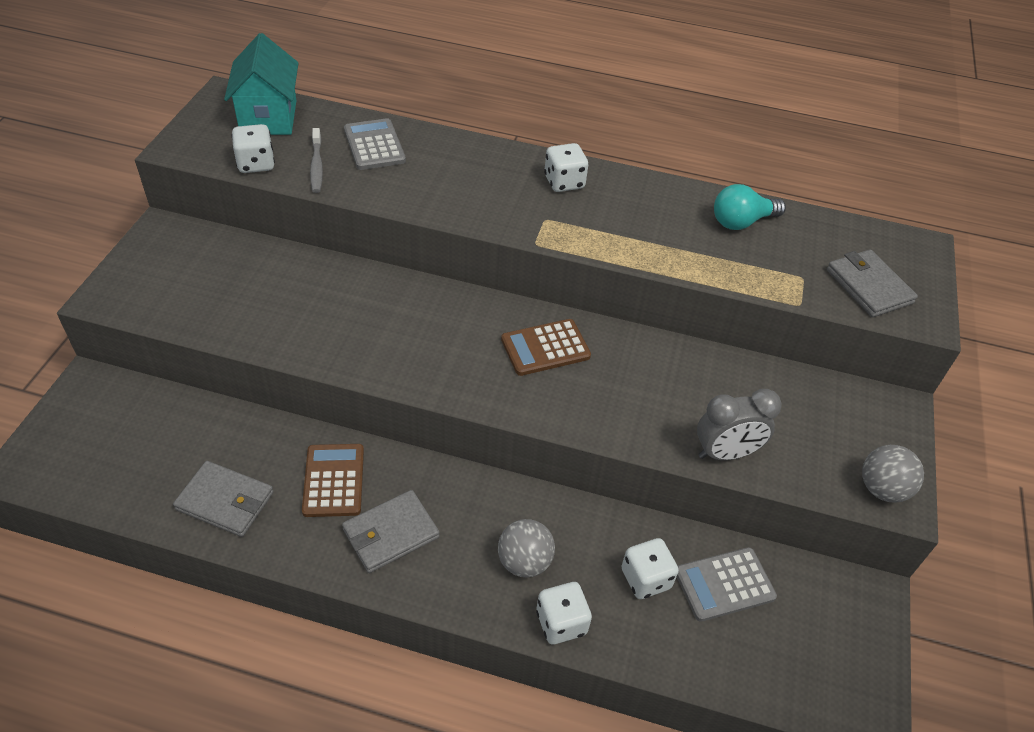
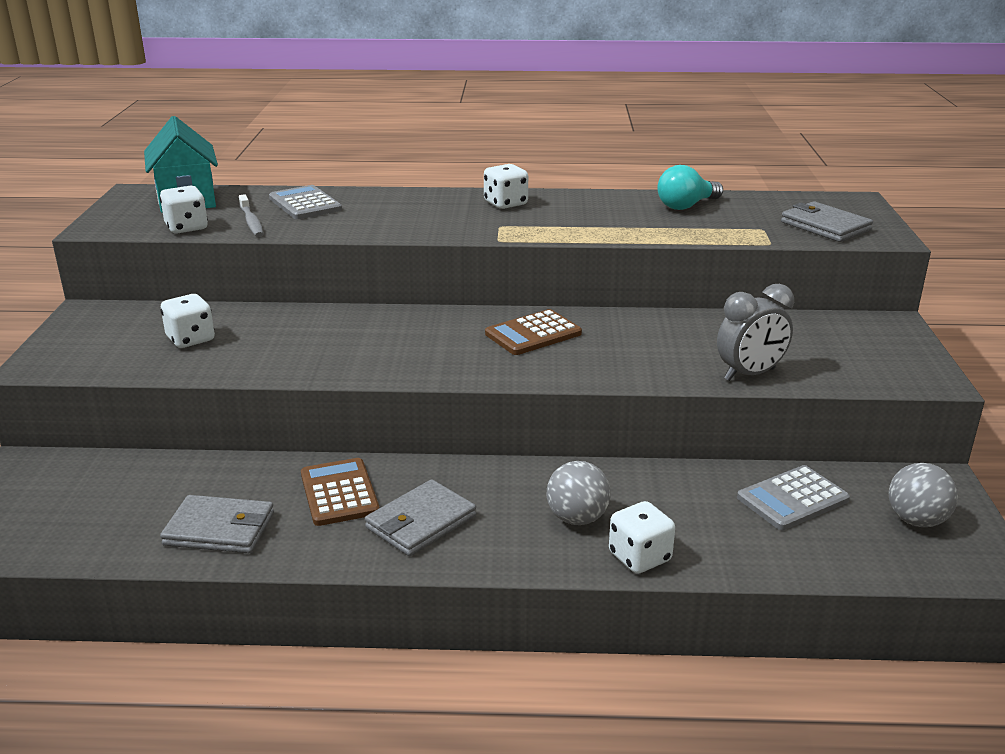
camera: 10 degrees left, 20 degrees down
white dice [621,538,679,599] -> white dice moved to [161,294,215,348]
grey ball [862,445,924,503] -> grey ball moved to [888,463,958,527]

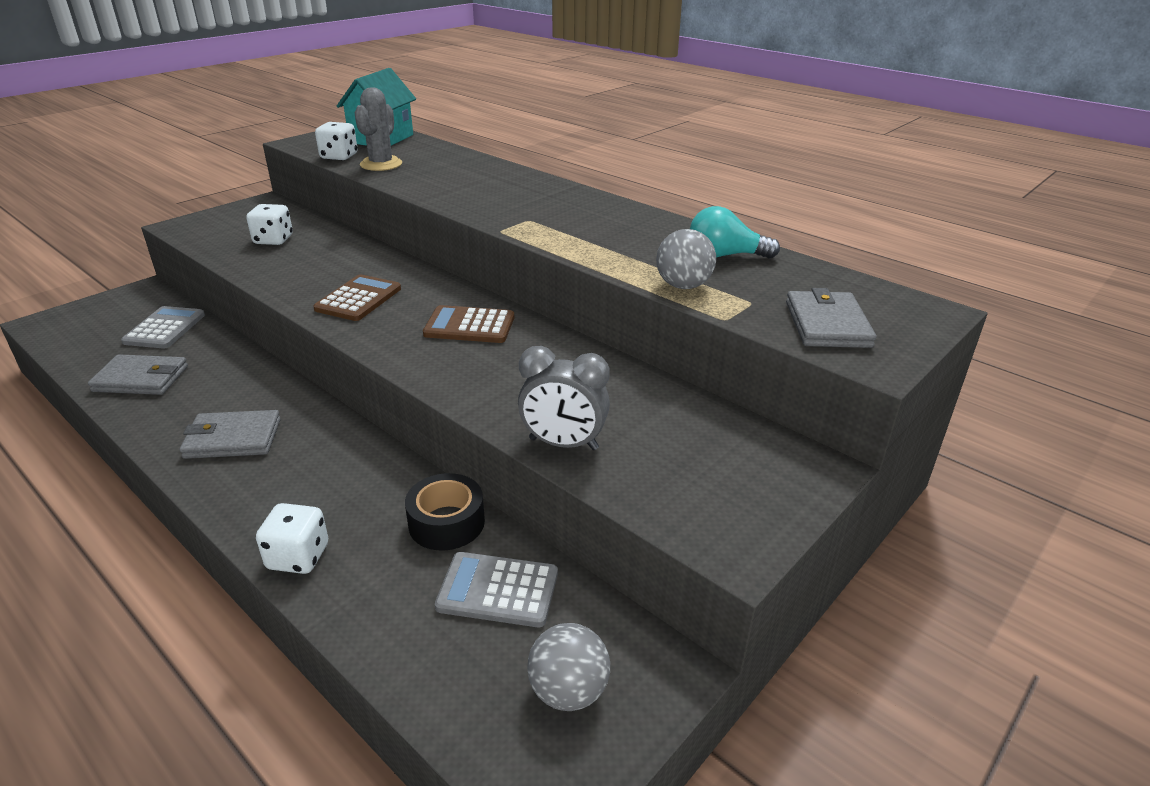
camera: 40 degrees right, 5 degrees up
grey wallet [160,495,274,553] -> grey wallet turned 45 degrees counterclockwise [88,354,188,395]
grey toothbrush [239,194,264,237] -> grey cactus [355,87,402,171]
grey calculator [269,185,342,219] -> grey calculator moved to [121,306,205,348]
brown calculator [301,458,379,526] -> brown calculator moved to [313,274,401,321]
white dice [484,164,528,209] -> none
grey ball [547,461,611,525] -> grey ball moved to [656,229,716,289]
none -> black tape [405,473,485,550]

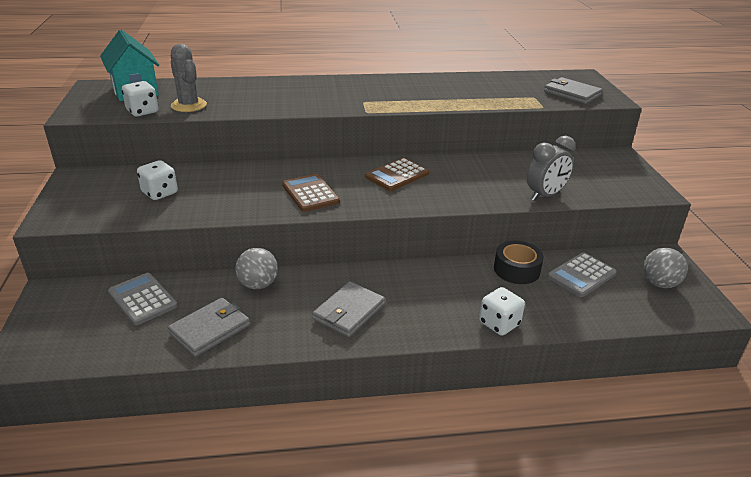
camera: 50 degrees left, 0 degrees up
grey ball [656,229,716,289] -> grey ball moved to [235,248,278,289]
turquoise light bulb [690,206,780,259] -> none

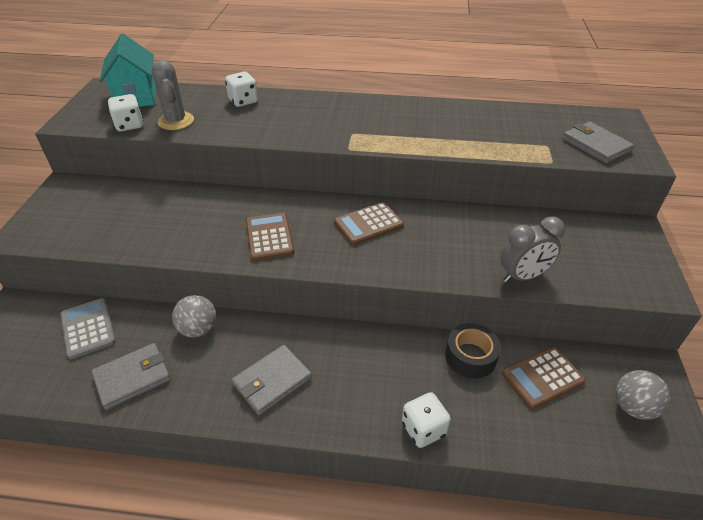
camera: 15 degrees right, 10 degrees up
white dice [137,160,178,200] -> white dice moved to [225,72,258,107]
grey calculator [547,252,617,297] -> brown calculator [502,347,586,409]

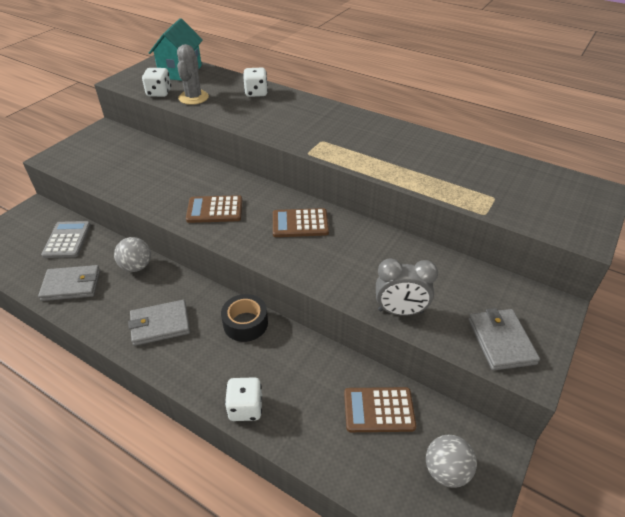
camera: 25 degrees right, 0 degrees up
brown calculator [246,213,294,261] -> brown calculator turned 105 degrees counterclockwise [186,195,242,223]
black tape [445,323,501,378] -> black tape moved to [221,294,268,342]
grey wallet [563,122,634,163] -> grey wallet moved to [468,308,540,370]

